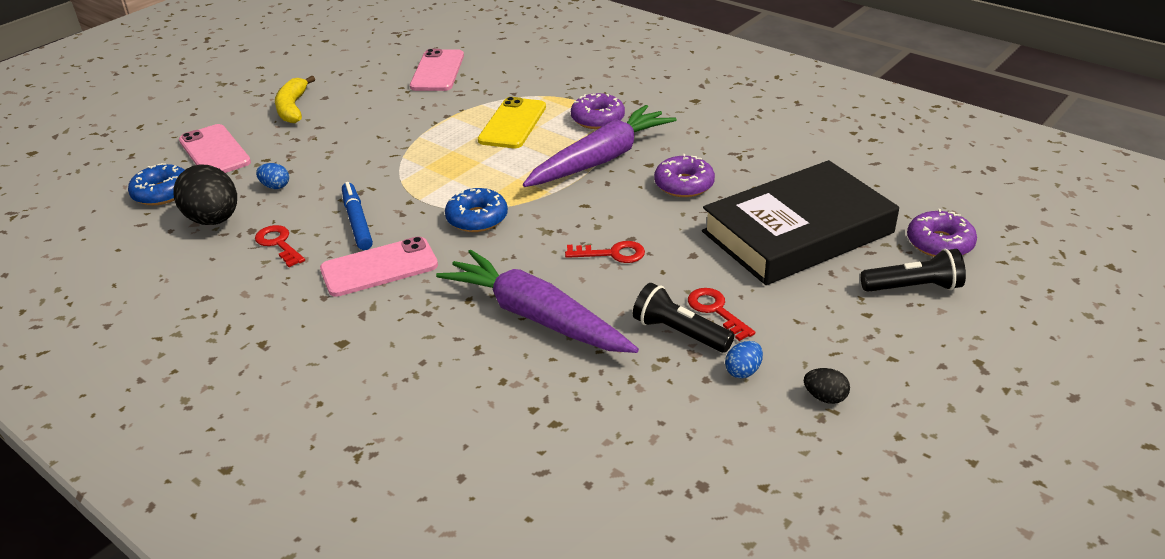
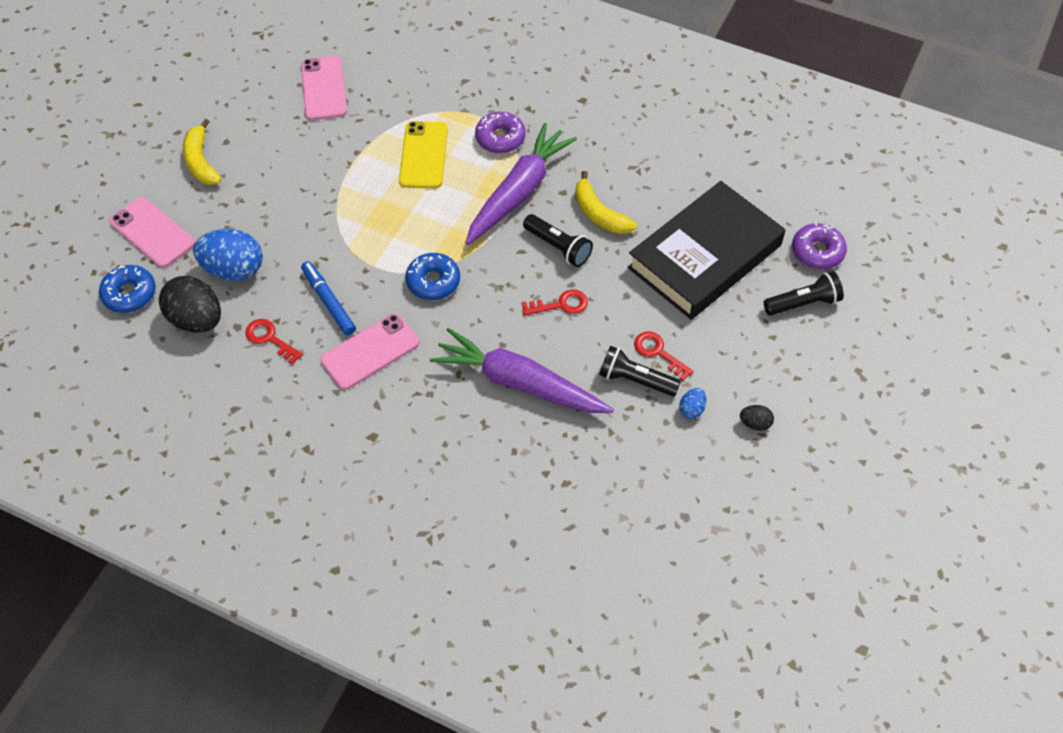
camera: 15 degrees left, 20 degrees up
blue egg [256,163,289,189] -> blue egg [193,229,263,281], size x2.16
purple donut [654,154,715,197] -> yellow banana [575,171,637,234]
none -> black flashlight [523,214,593,267]

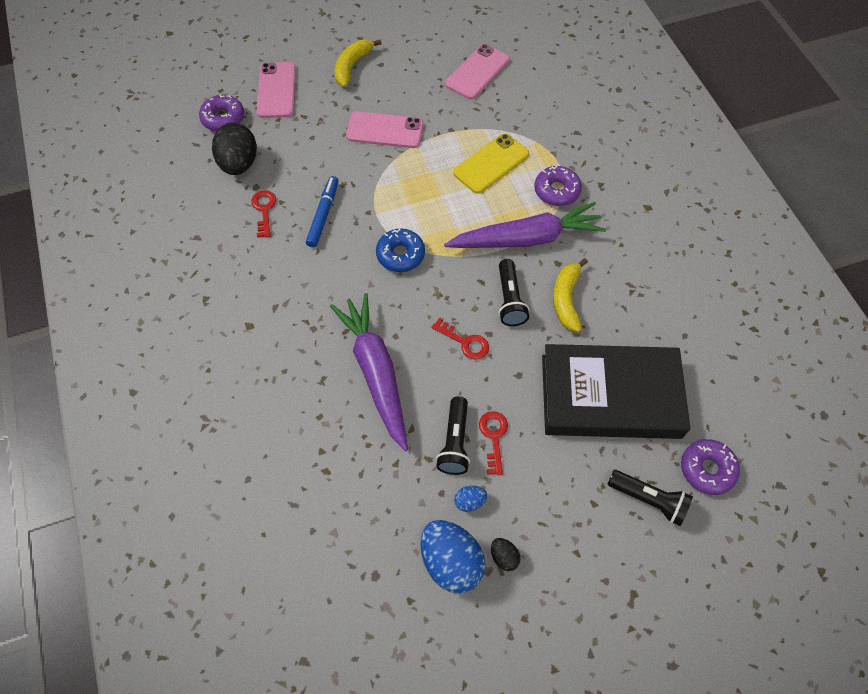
camera: 45 degrees right, 5 degrees up
blue donut [99,265,156,313] -> purple donut [199,94,244,131]
blue egg [193,229,263,281] -> blue egg moved to [420,520,486,593]
pink phone [320,313,419,390] -> pink phone moved to [346,111,423,148]
black flashlight [599,346,681,396] -> black flashlight turned 150 degrees counterclockwise [436,396,470,475]

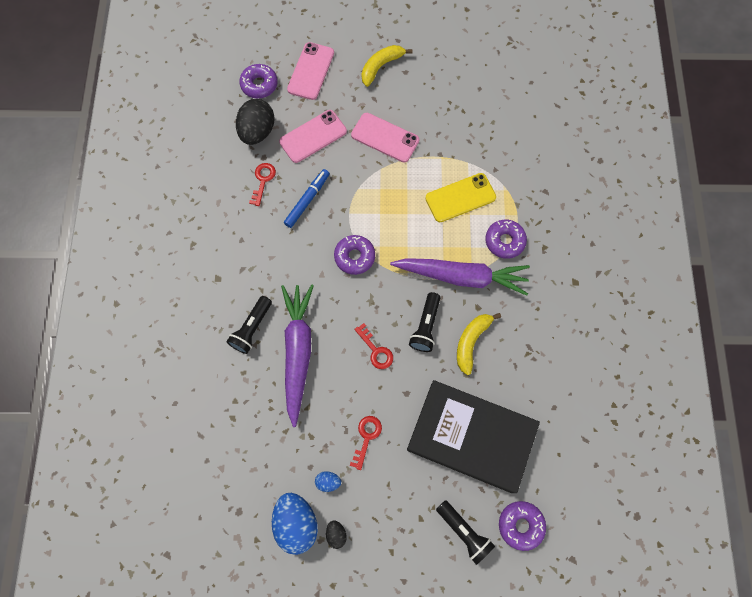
camera: 20 degrees right, 10 degrees up
blue donut [376,229,425,272] -> purple donut [334,235,375,275]
black flashlight [436,396,470,475] -> black flashlight moved to [226,296,272,354]
pink phone [445,44,510,100] -> pink phone moved to [279,110,347,163]

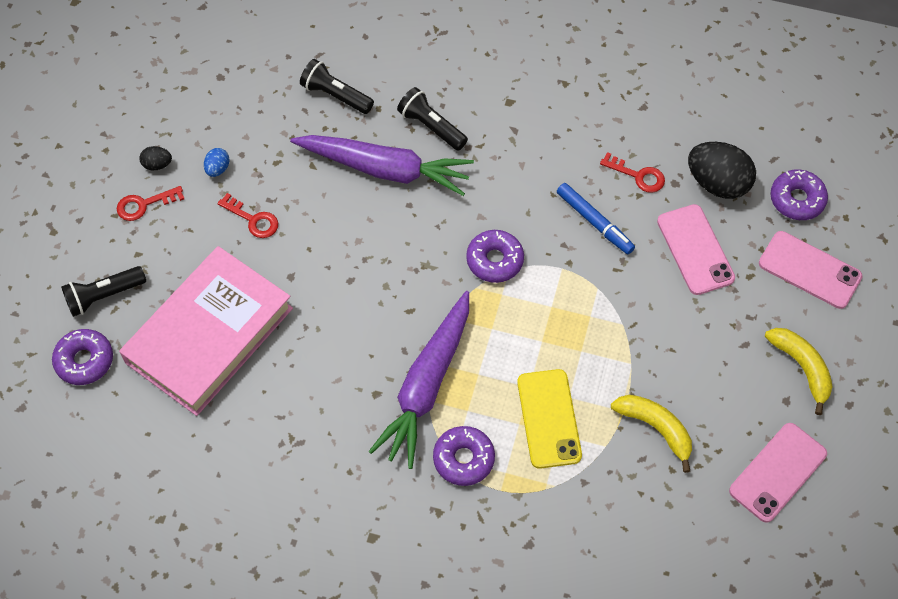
camera: 105 degrees right, 10 degrees down
blue egg [272,493,318,555] -> none
pink phone [351,113,419,162] -> pink phone moved to [729,423,827,523]
red key [354,323,393,369] -> red key moved to [117,186,184,221]
black book [407,380,540,493] -> pink book [119,246,293,416]
black flashlight [409,292,440,352] -> black flashlight moved to [300,59,374,114]
yellow banana [457,313,501,375] -> yellow banana moved to [611,395,692,473]

